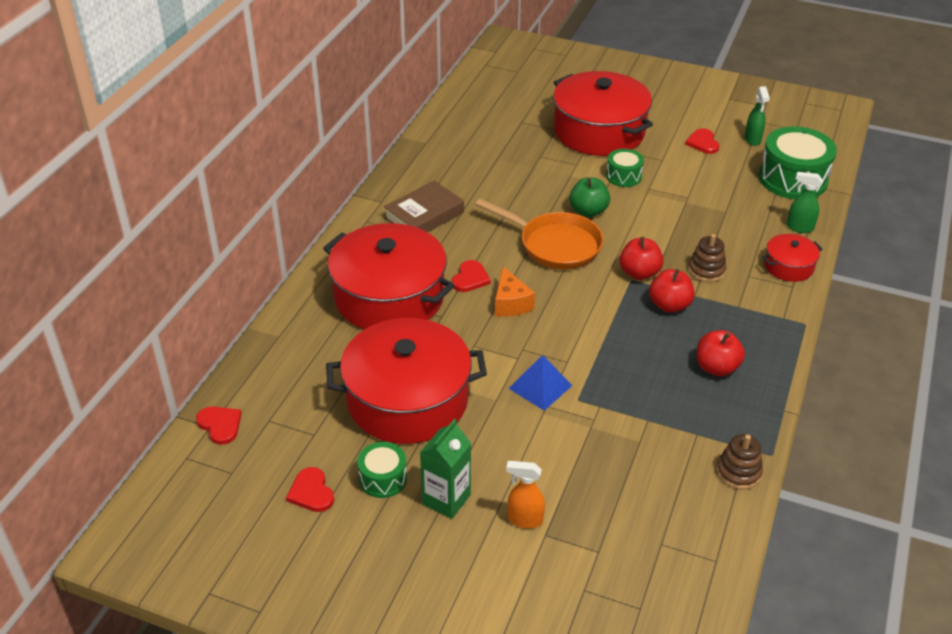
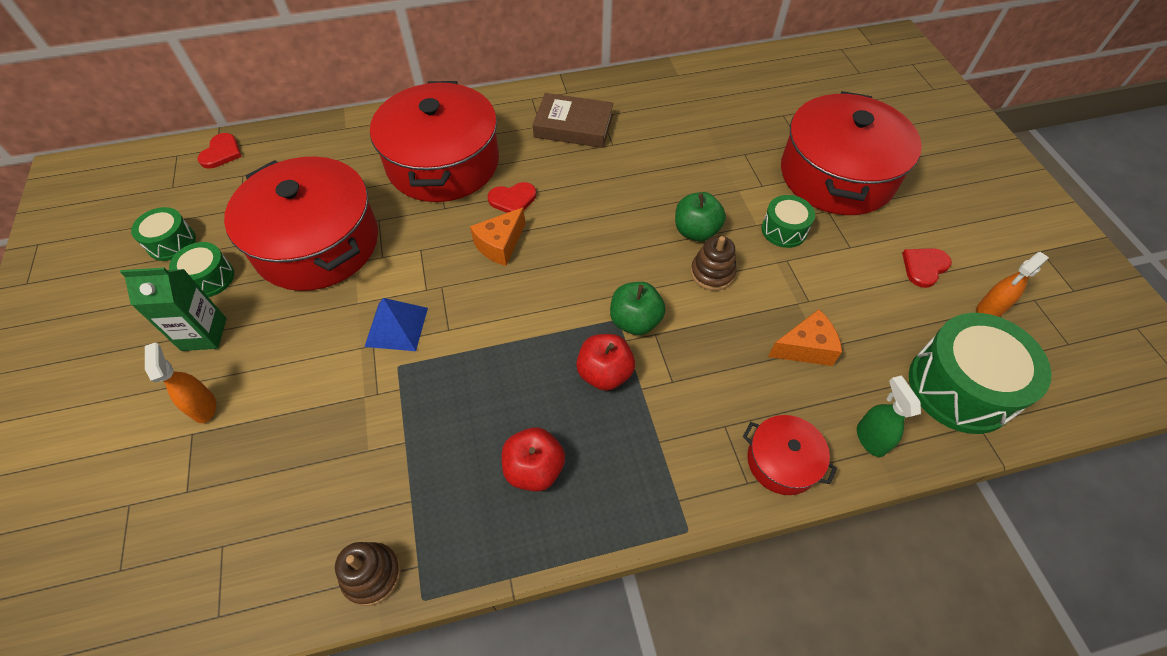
camera: 55 degrees right, 15 degrees up
red heart [286,467,334,512] -> green drum [131,207,196,261]
orange pan [475,199,603,270] -> none
red apple [620,237,664,280] -> green apple [610,282,666,335]
brown stacking toy [688,234,726,282] -> brown stacking toy moved to [691,235,736,291]
green spray bottle [745,87,770,146] -> orange spray bottle [976,252,1049,317]
none -> orange cheese [768,309,842,366]

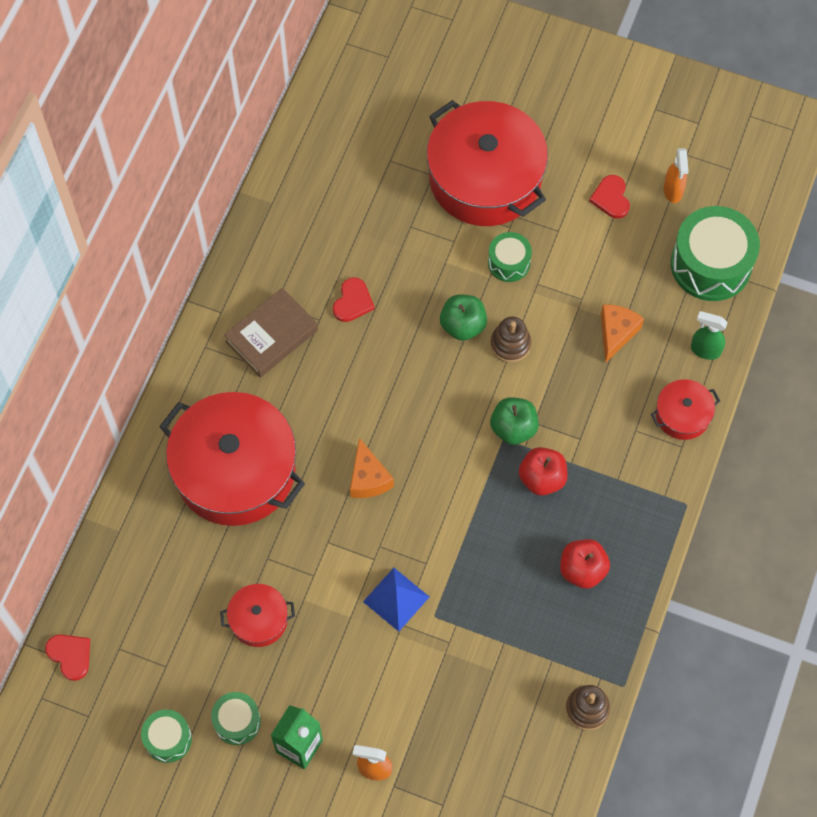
camera: 55 degrees left, 10 degrees up
red pot [224,156,378,291] -> red pot [220,584,295,647], size x0.46
red heart [488,182,536,213] -> red heart moved to [333,277,375,322]

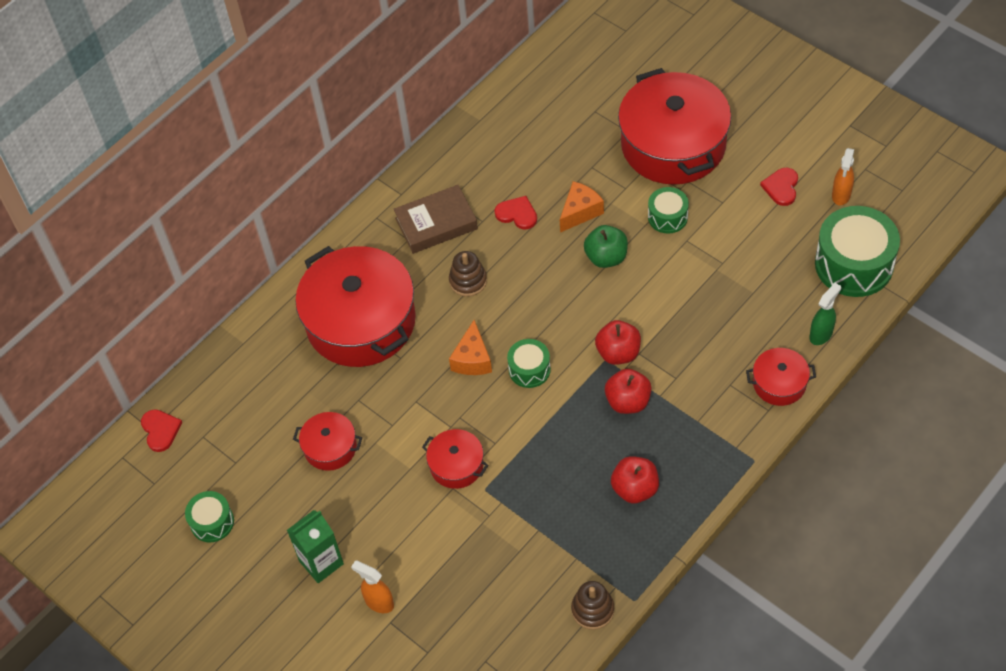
camera: 25 degrees right, 10 degrees down
green drum [211,692,261,745] -> green drum moved to [507,339,551,388]
red heart [333,277,375,322] -> red heart turned 105 degrees counterclockwise [494,196,537,230]
blue pyramid [363,568,429,632] -> red pot [422,429,489,489]
brown stacking toy [490,317,531,363] -> brown stacking toy moved to [449,251,487,297]
green apple [490,397,539,445] -> red apple [595,320,641,365]
orange cheese [601,304,644,363] -> orange cheese moved to [560,181,604,233]
green spray bottle [691,311,728,360] -> green spray bottle turned 90 degrees clockwise [809,283,841,345]

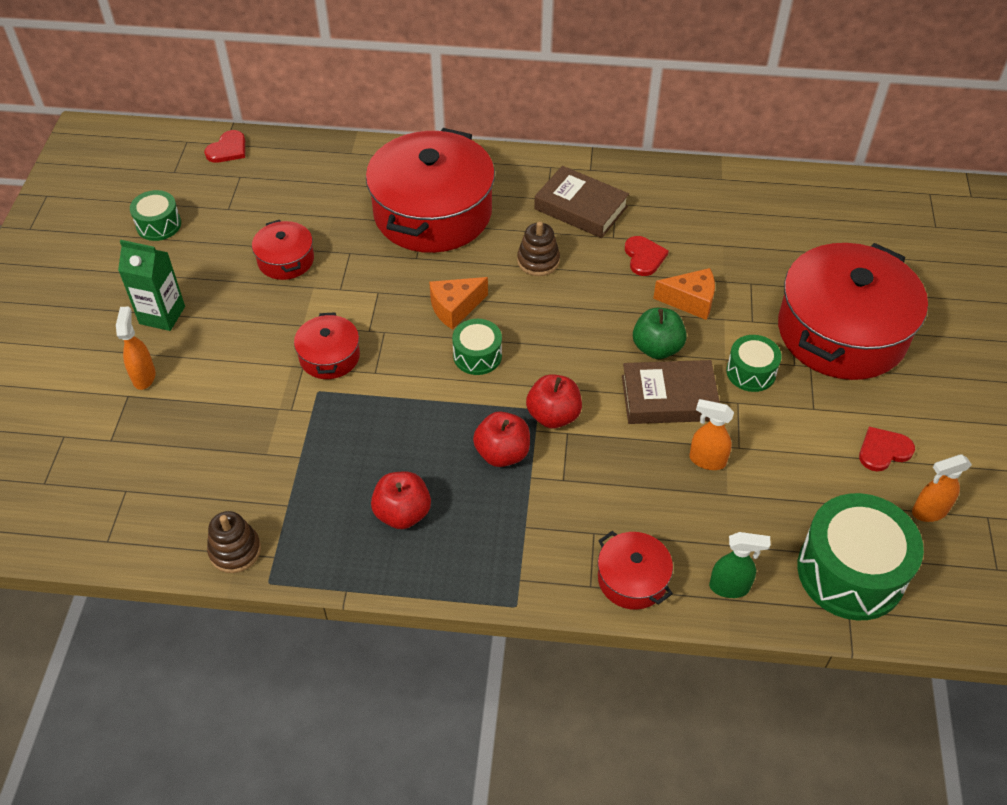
camera: 50 degrees right, 5 degrees down
none -> brown book [622,360,720,424]
none -> orange spray bottle [689,399,734,470]

